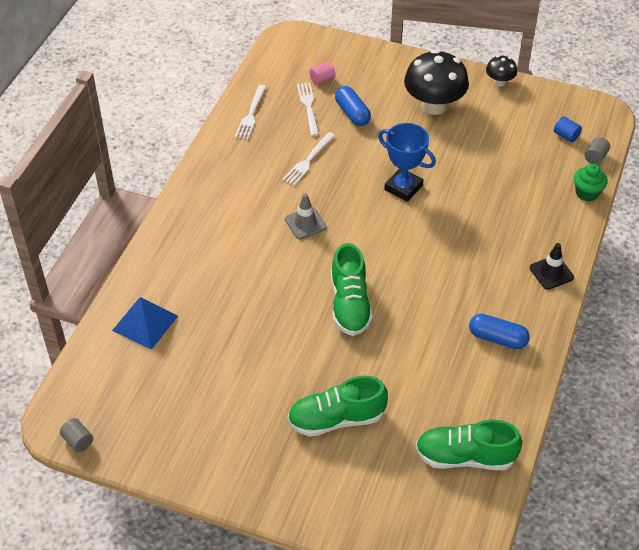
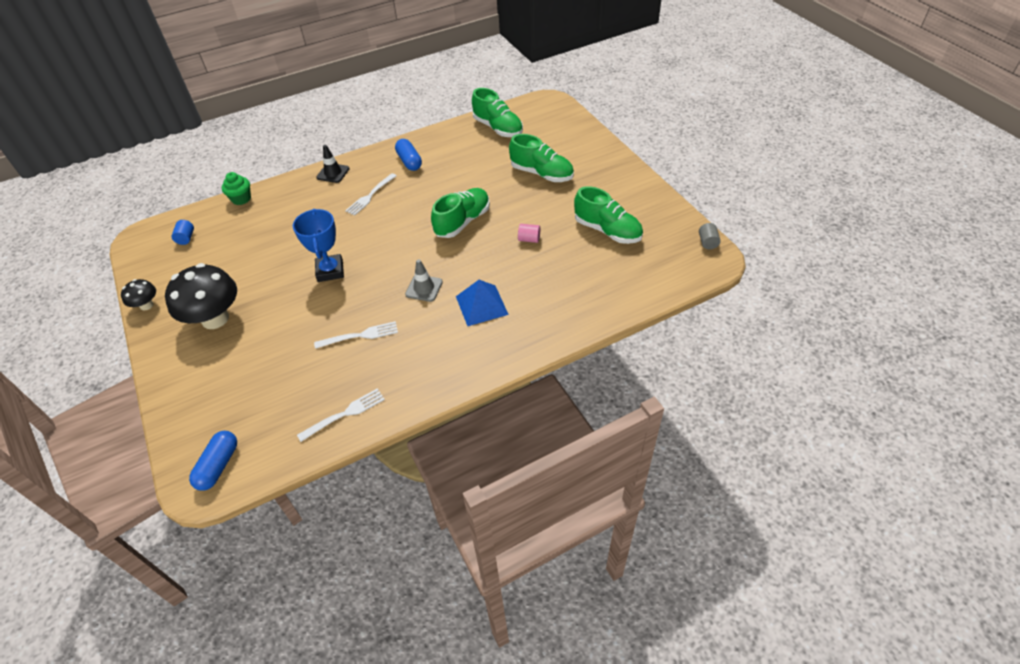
camera: 135 degrees left, 0 degrees up
blue pyramid [112,297,178,350] -> blue pyramid moved to [456,280,509,326]
white fork [297,83,319,136] -> white fork moved to [345,173,397,216]
pink cylinder [309,62,335,85] -> pink cylinder moved to [518,224,540,243]
blue capsule [335,86,371,126] -> blue capsule moved to [189,431,237,491]
grey cylinder [584,137,610,165] -> none
none -> green shoe [574,186,643,244]

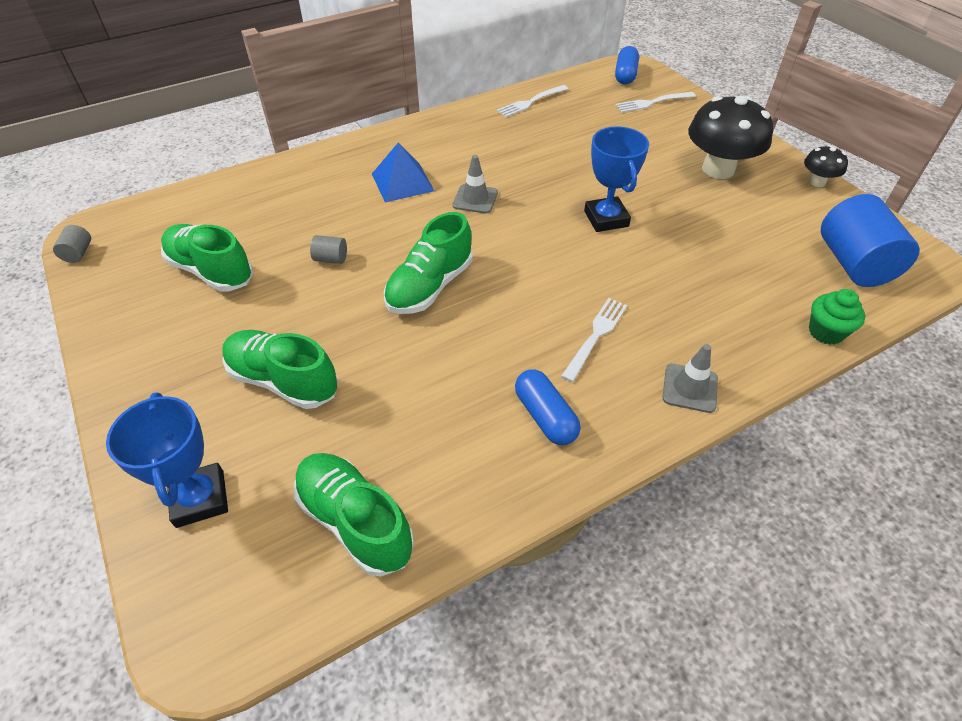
camera: 175 degrees right, 0 degrees up
blue cylinder [171,220,194,245] -> blue cylinder [821,194,920,287], size x2.36
white fork [314,321,398,349] -> white fork moved to [615,92,696,113]
black traffic cone [317,145,349,183] -> grey traffic cone [663,344,718,413]
pink cylinder [518,224,540,243] -> grey cylinder [310,235,347,264]
none -> blue trophy [106,392,228,528]

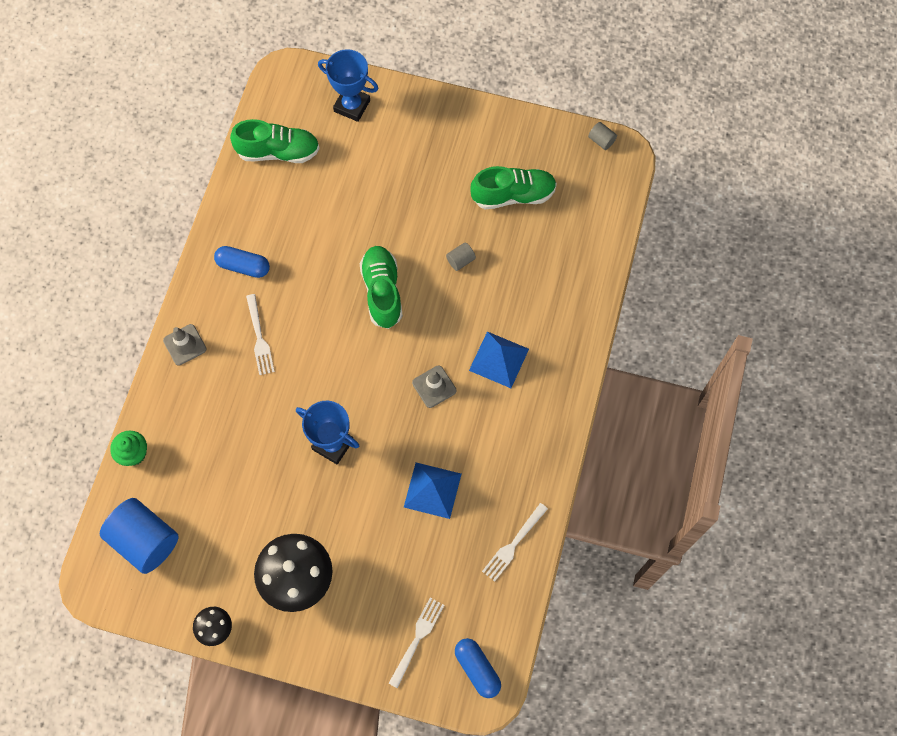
camera: 135 degrees right, 20 degrees up
green shoe [222,330,338,409] -> none
white fork [497,85,568,117] -> white fork turned 150 degrees counterclockwise [482,503,548,582]
none -> blue pyramid [404,463,461,519]

